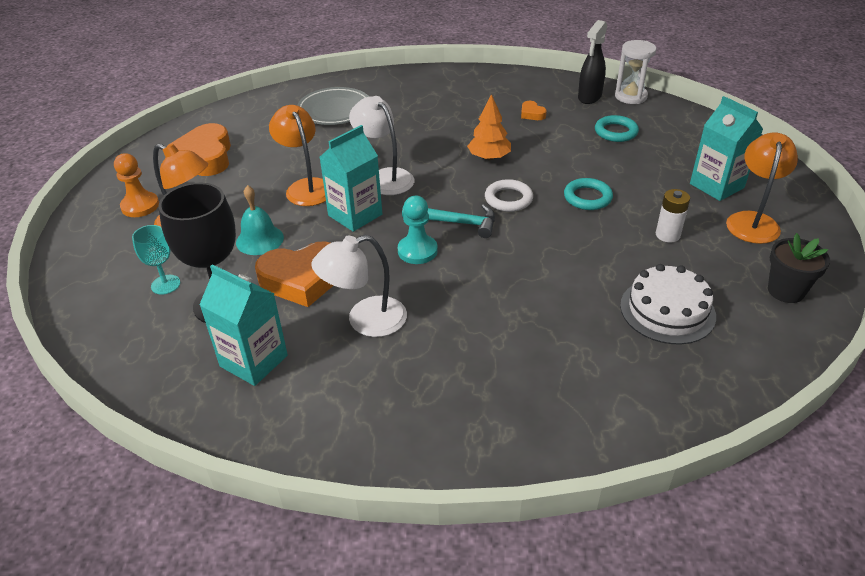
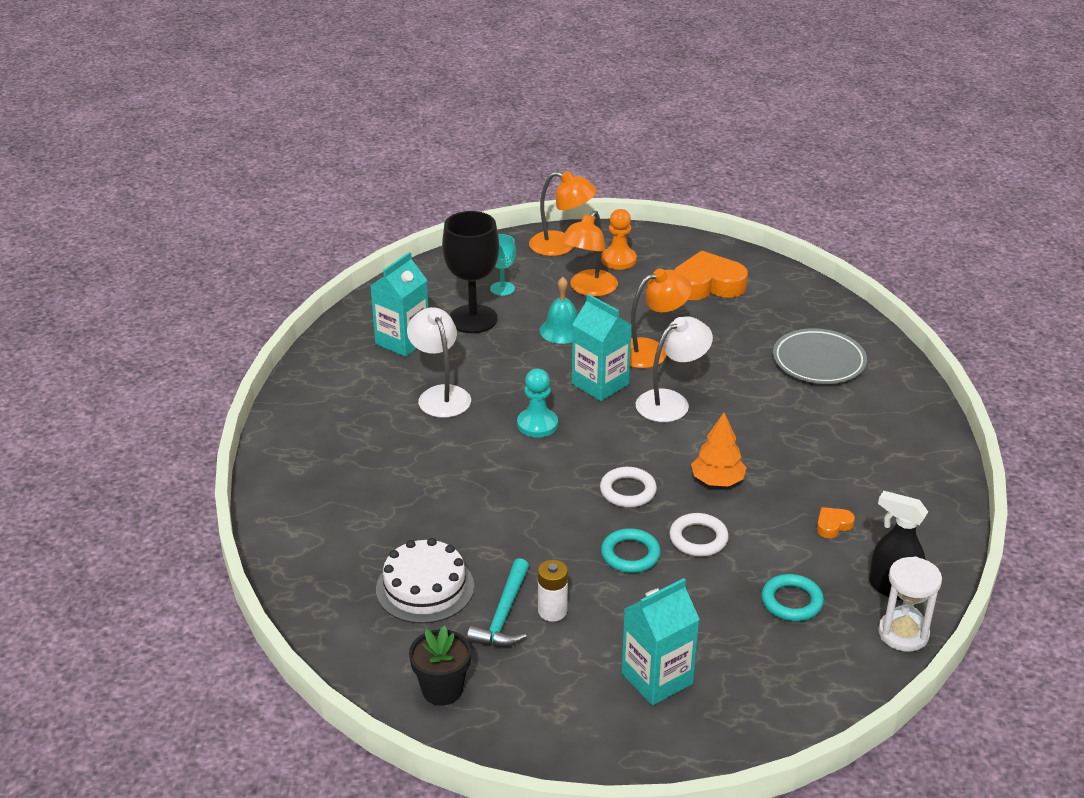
camera: 90 degrees right, 5 degrees down
orange heart [255,242,334,307] -> none
turquoise hammer [402,204,495,238] -> turquoise hammer moved to [467,558,529,647]
orange lamp [726,132,798,244] -> orange lamp moved to [529,171,597,256]
none -> white ring [669,513,729,557]

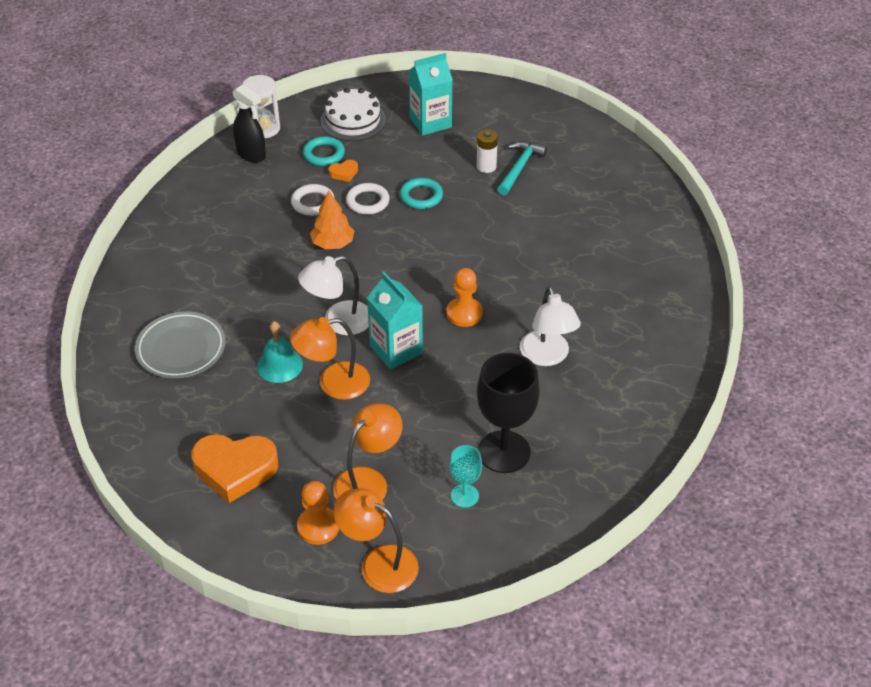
camera: 170 degrees left, 10 degrees up
turquoise carton [370,252,428,357] -> none
white cake [376,538,474,624] -> white cake moved to [320,88,386,141]
black flower pot [409,625,471,706] -> none
turquoise pawn [517,369,558,438] -> orange pawn [446,268,483,327]
turquoise bell [539,277,577,344] -> turquoise bell moved to [257,321,303,383]
white ring [600,467,657,507] -> white ring moved to [291,184,335,216]
orange heart [817,507,855,538] -> orange heart moved to [328,160,358,182]

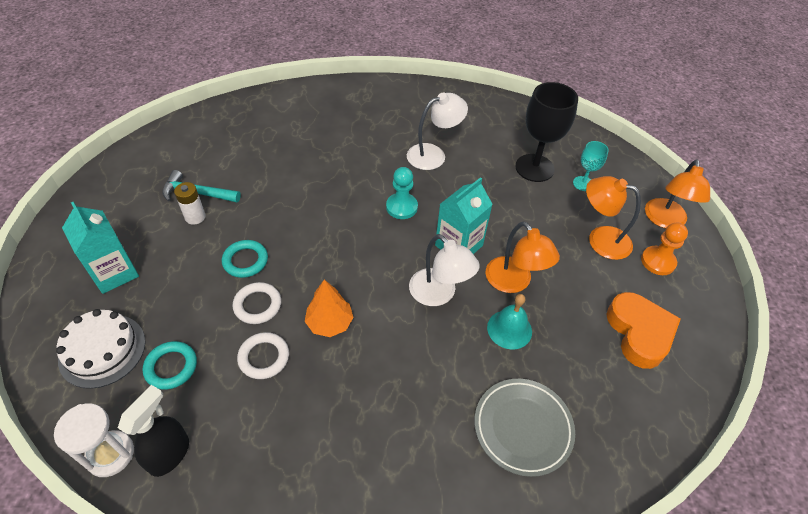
camera: 105 degrees left, 5 degrees up
orange heart [328,160,358,182] -> none
orange pawn [446,268,483,327] -> turquoise pawn [386,167,418,219]

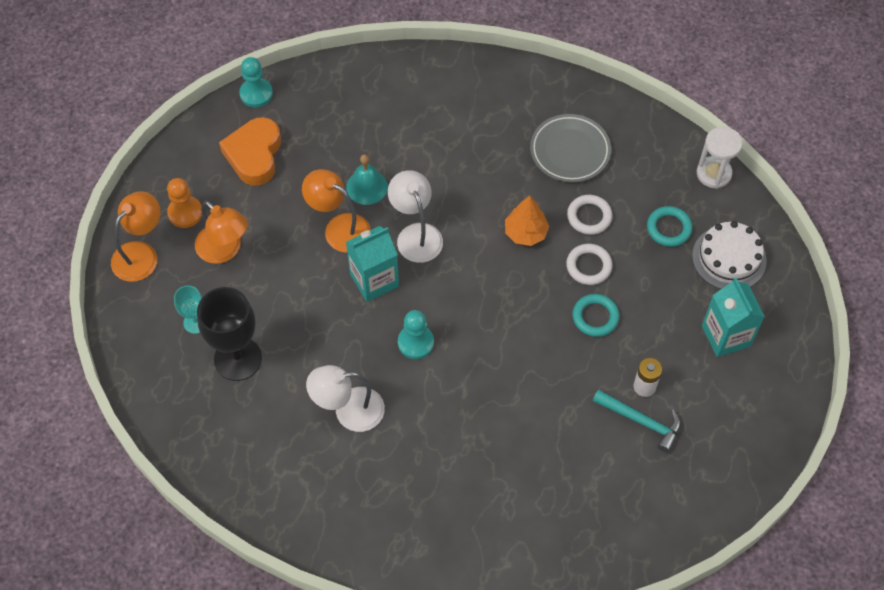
camera: 160 degrees left, 10 degrees up
black spray bottle [118,385,189,477] -> none
grey plate [474,379,575,477] -> grey plate moved to [530,114,611,182]
orange lamp [486,221,560,293] -> orange lamp turned 45 degrees counterclockwise [302,169,371,253]
none -> turquoise pawn [239,57,273,108]

